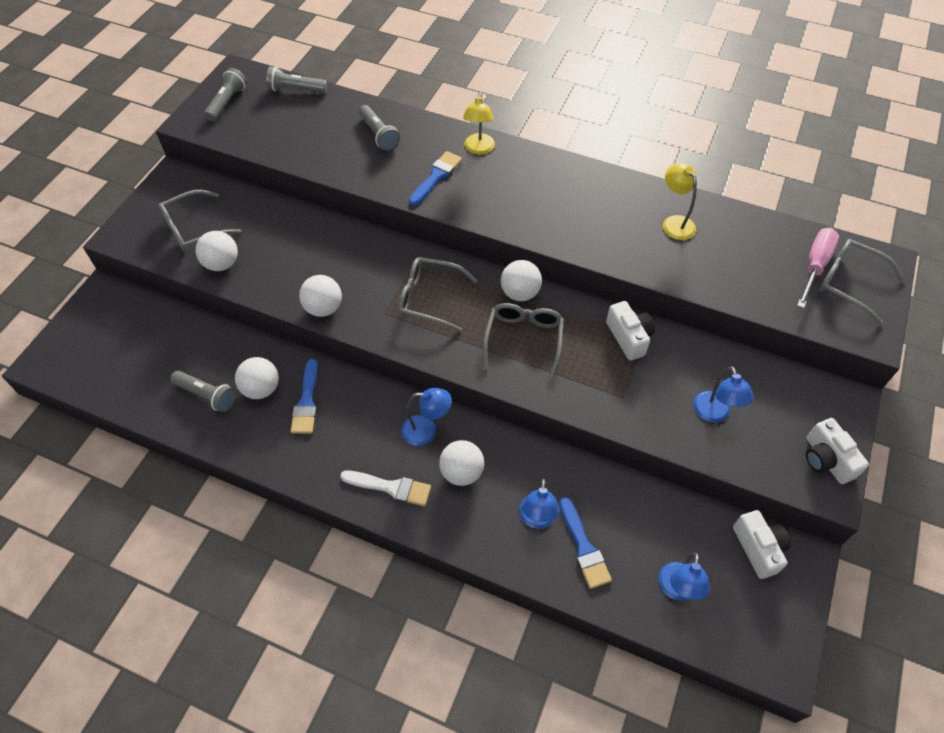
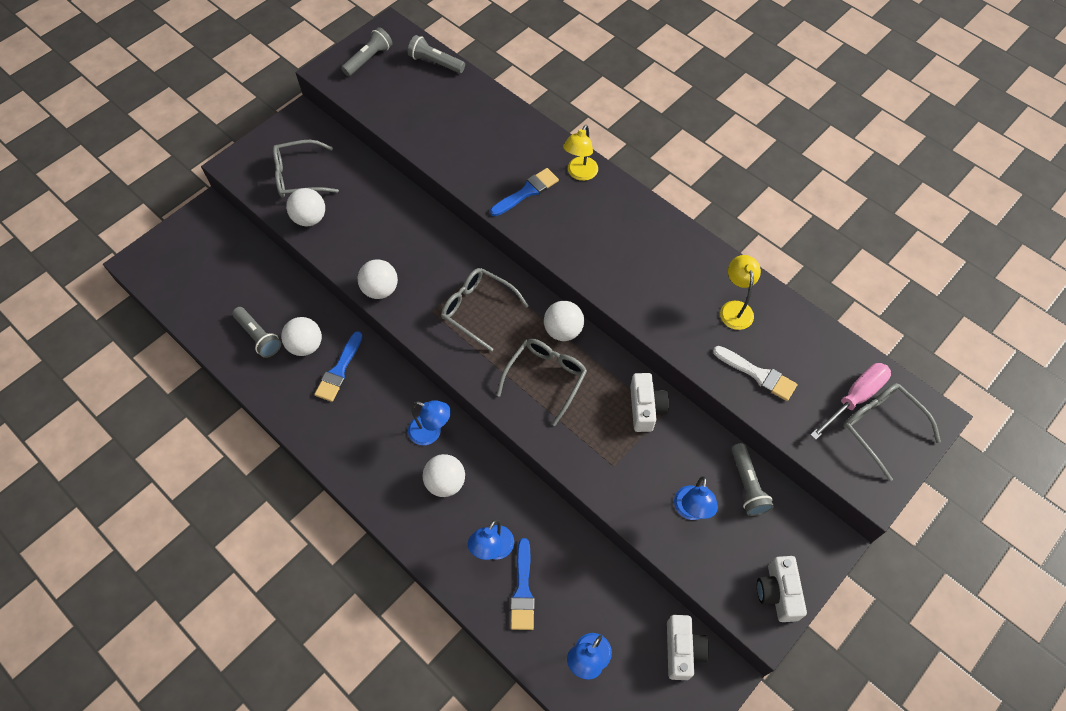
camera: 20 degrees right, 5 degrees up
white brush [340,471,431,506] -> white brush moved to [713,346,798,401]
grey flashlight [359,105,400,151] -> grey flashlight moved to [731,443,774,516]

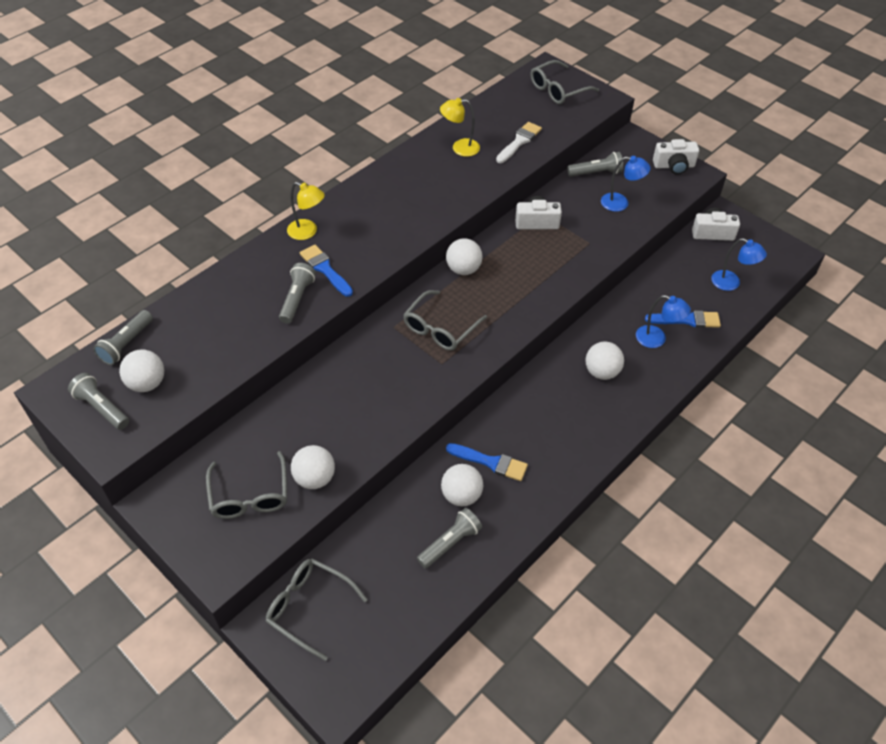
camera: 90 degrees left, 10 degrees down
white ball [357,259,398,299] -> white ball moved to [119,349,164,392]
blue lamp [408,400,451,445] -> none
grey glasses [496,339,587,426] -> grey glasses moved to [265,558,368,661]
pink screwdriver [810,363,891,440] -> none
none -> grey flashlight [279,263,316,324]

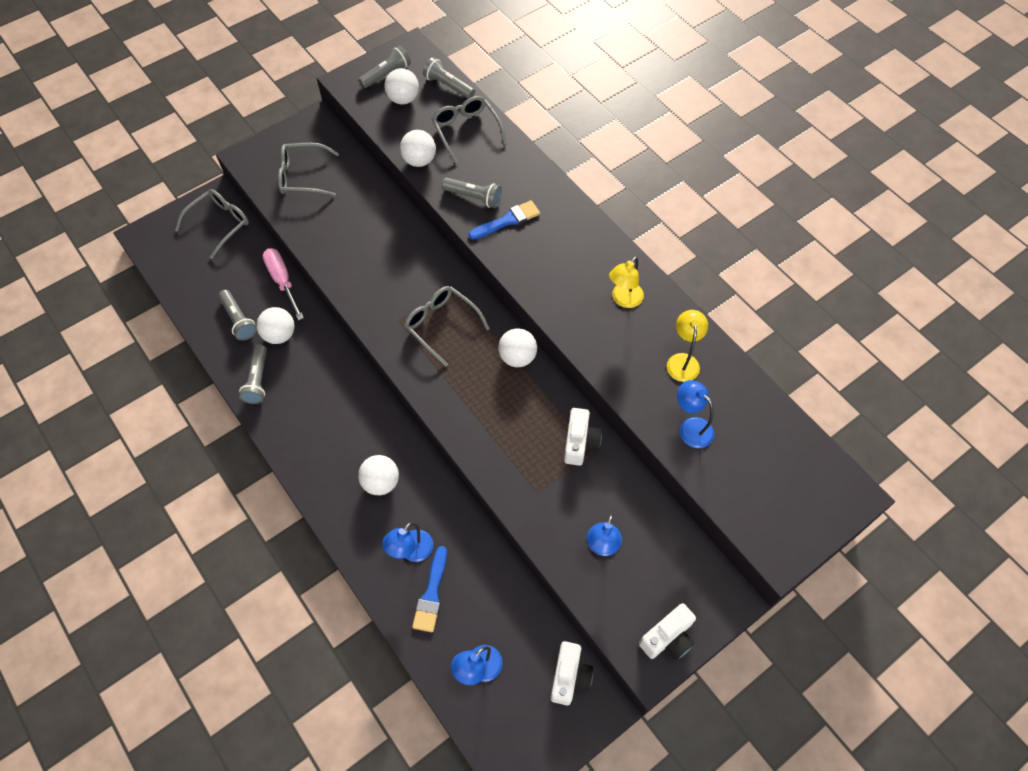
camera: 100 degrees right, 10 degrees up
yellow lamp [287,182,325,240] -> yellow lamp moved to [609,256,644,308]
white ball [291,445,335,489] -> white ball moved to [400,130,436,167]
blue brush [446,443,528,481] -> none
white brush [496,122,542,163] -> blue lamp [677,380,714,448]
grey glasses [531,60,599,104] -> grey glasses moved to [432,96,507,163]
grey flashlight [567,152,623,177] -> grey flashlight moved to [239,344,267,404]
white camera [653,139,699,175] -> white camera turned 135 degrees counterclockwise [639,603,696,660]
none -> pink screwdriver [262,248,304,321]

